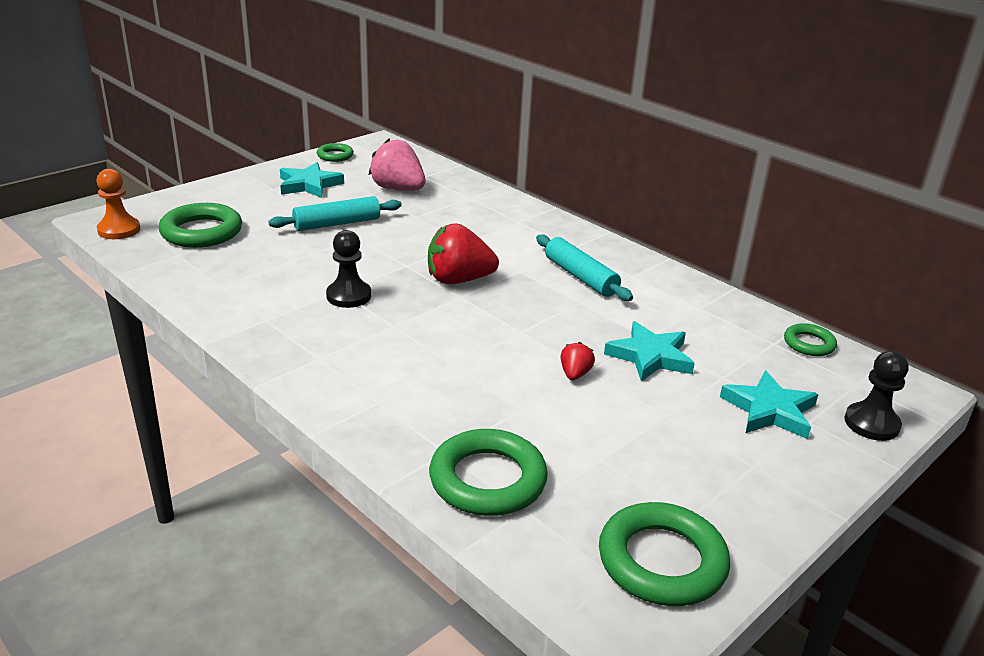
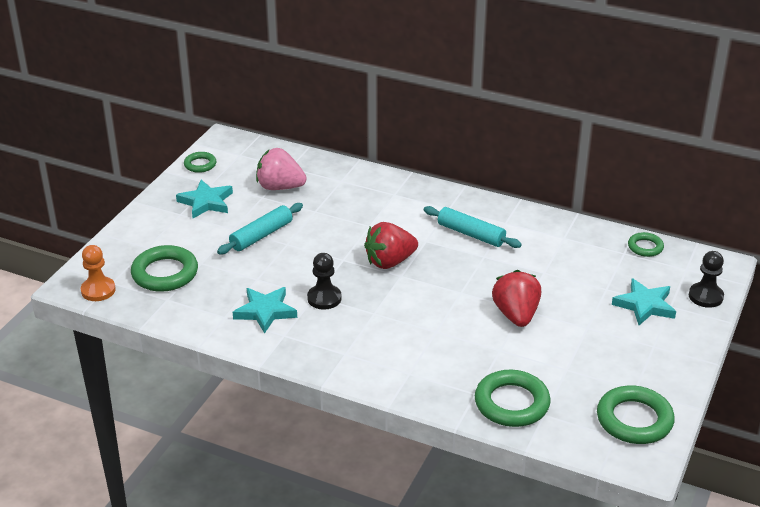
camera: 20 degrees left, 5 degrees up
red strawberry [561,342,595,380] -> red strawberry [492,270,541,327], size x2.05
turquoise star [604,321,695,382] -> turquoise star moved to [233,287,297,334]

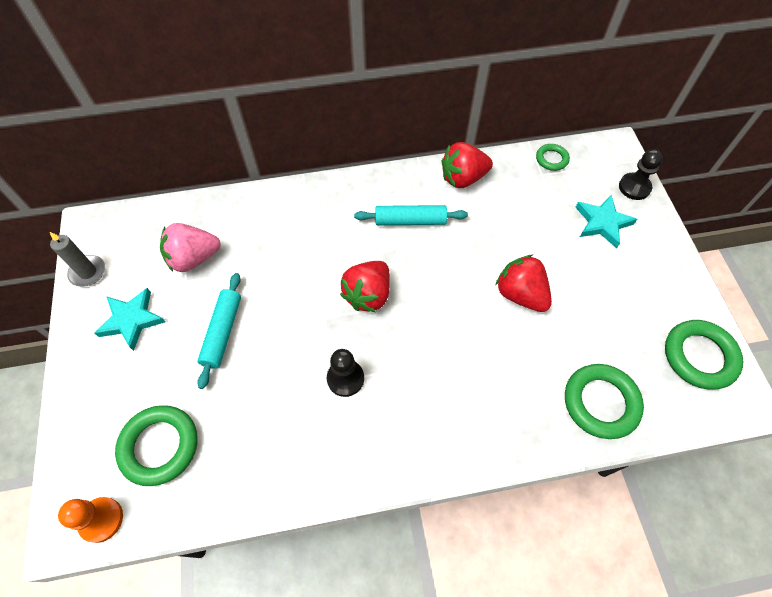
camera: 35 degrees left, 25 degrees up
green ring [184,152,216,173] -> grey candle [50,232,105,287]
turquoise star [233,287,297,334] -> none
none -> red strawberry [442,142,493,188]

